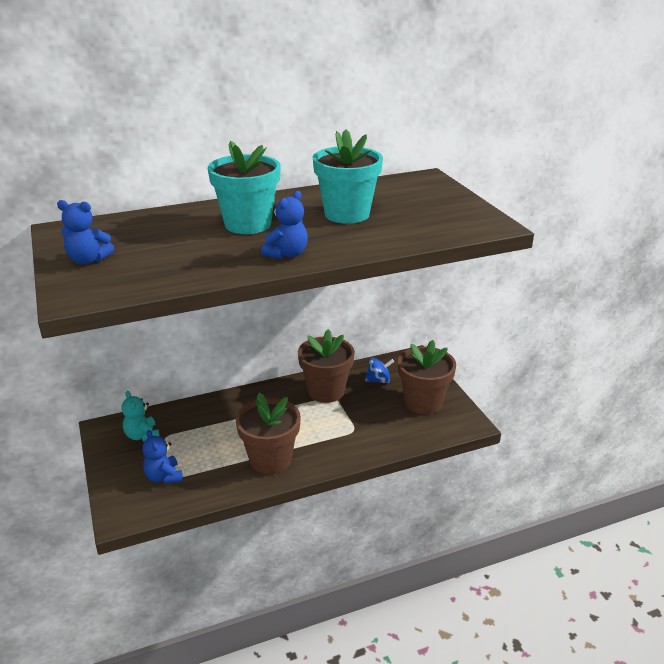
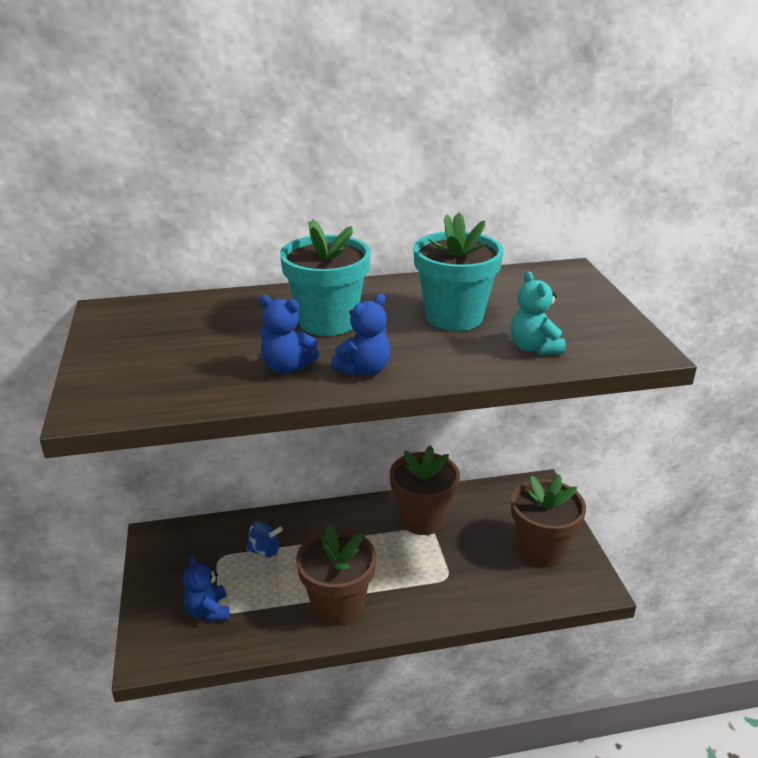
camera: 10 degrees right, 0 degrees up
blue teddy bear [57,200,114,265] -> blue teddy bear moved to [258,295,319,373]
turquoise teddy bear [122,391,160,442] -> turquoise teddy bear moved to [511,271,566,355]
blue spinning top [365,358,394,383] -> blue spinning top moved to [246,521,283,558]

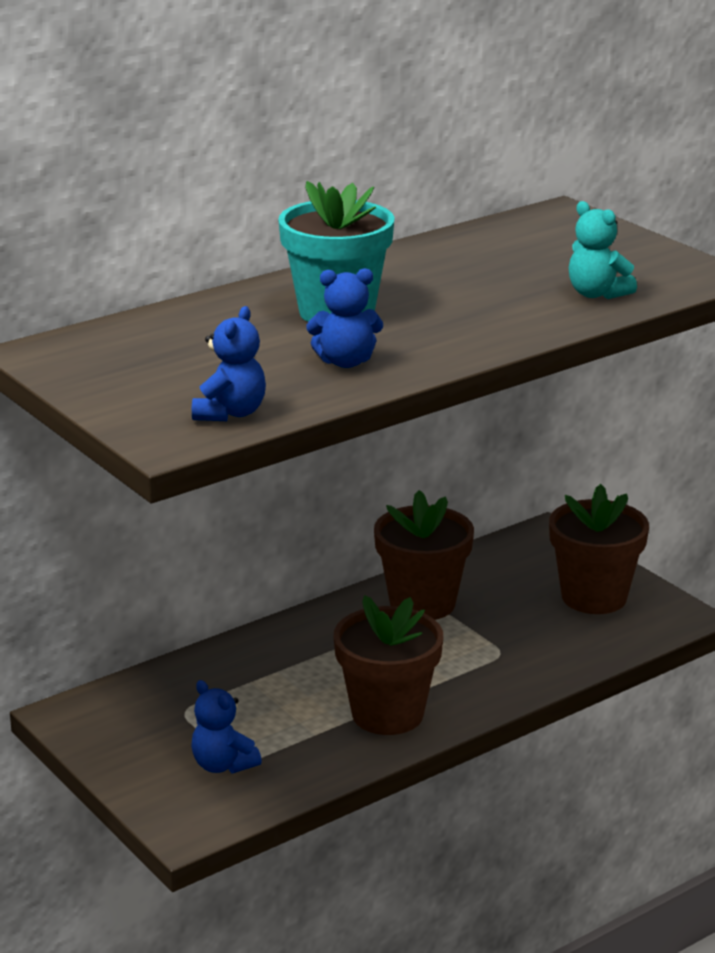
camera: 25 degrees left, 5 degrees down
blue spinning top [246,521,283,558] -> none
blue teddy bear [331,293,390,376] -> blue teddy bear moved to [192,306,266,421]
turquoise flower pot [413,212,504,331] -> none

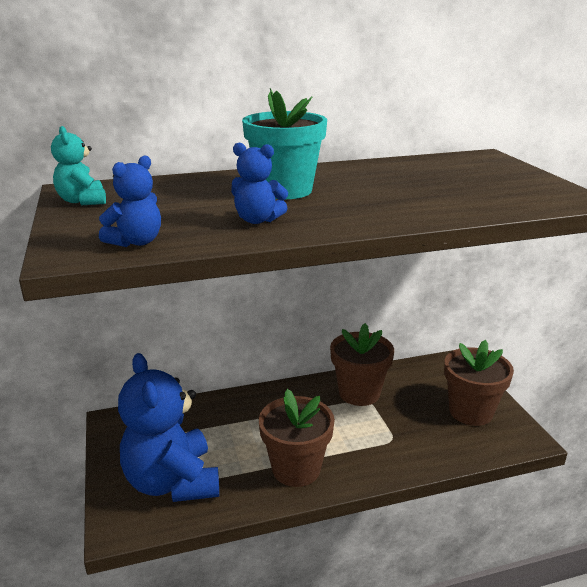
camera: 20 degrees right, 0 degrees up
blue teddy bear [191,680,262,774] -> blue teddy bear [118,353,219,502], size x2.19
turquoise teddy bear [569,201,637,299] -> turquoise teddy bear moved to [51,126,106,205]

